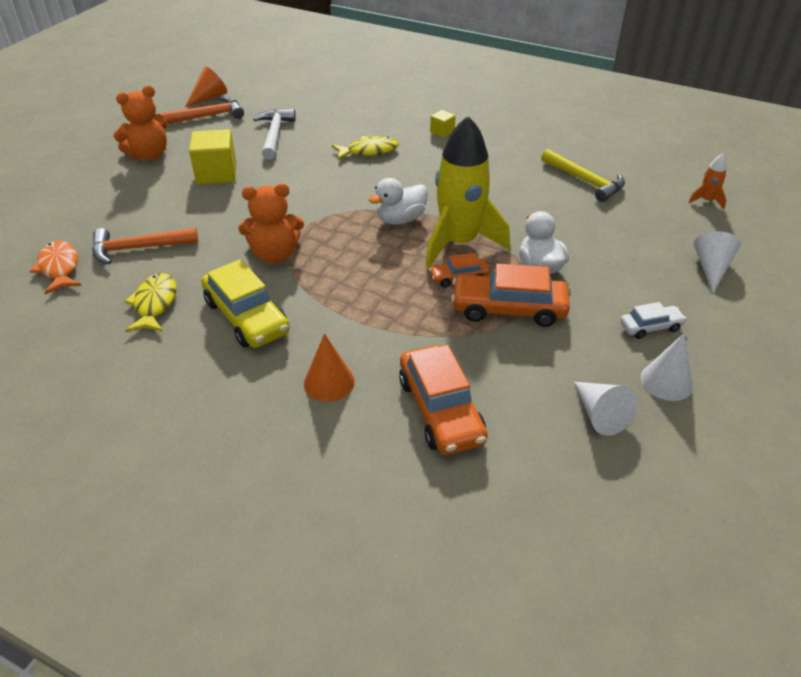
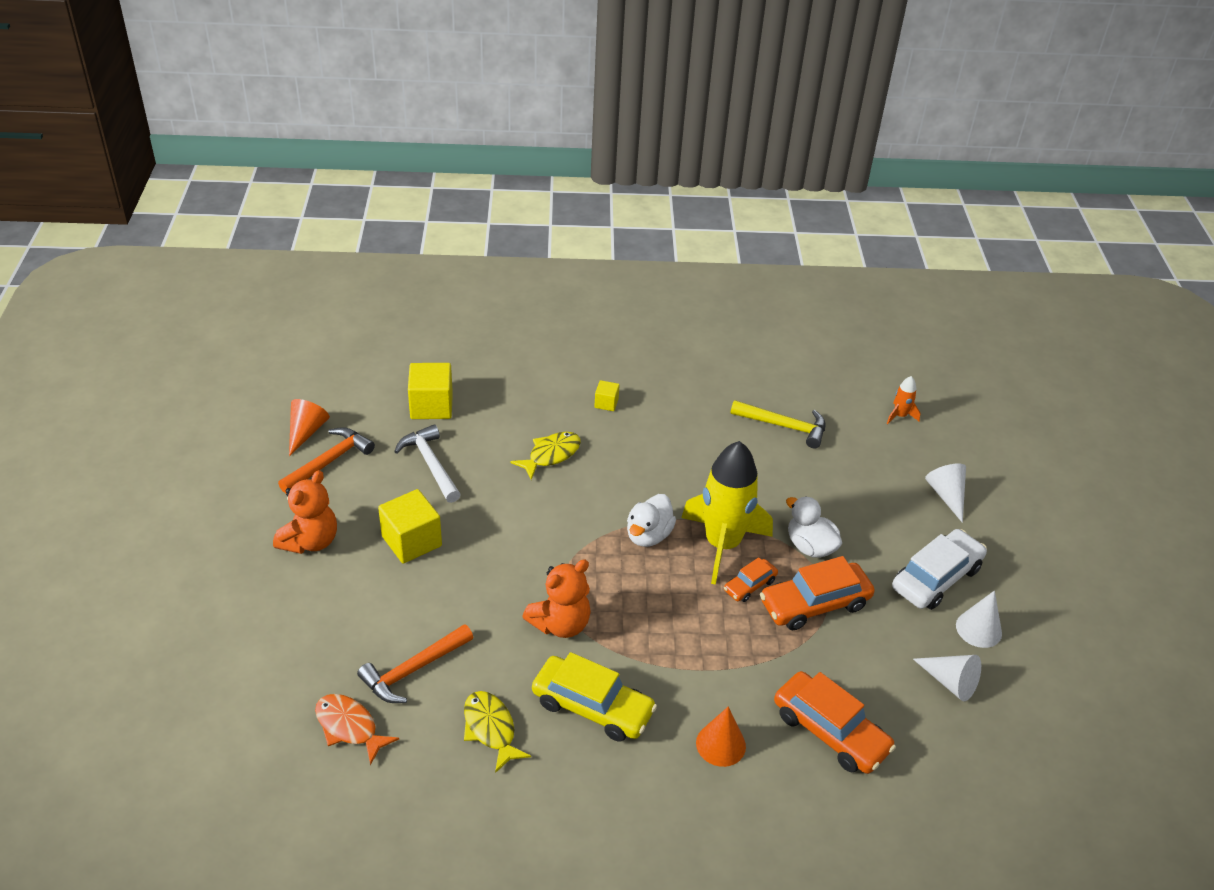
camera: 30 degrees left, 0 degrees up
white car [620,302,687,339] -> white car [892,529,987,610], size x1.87
none -> yellow cube [408,363,453,419]

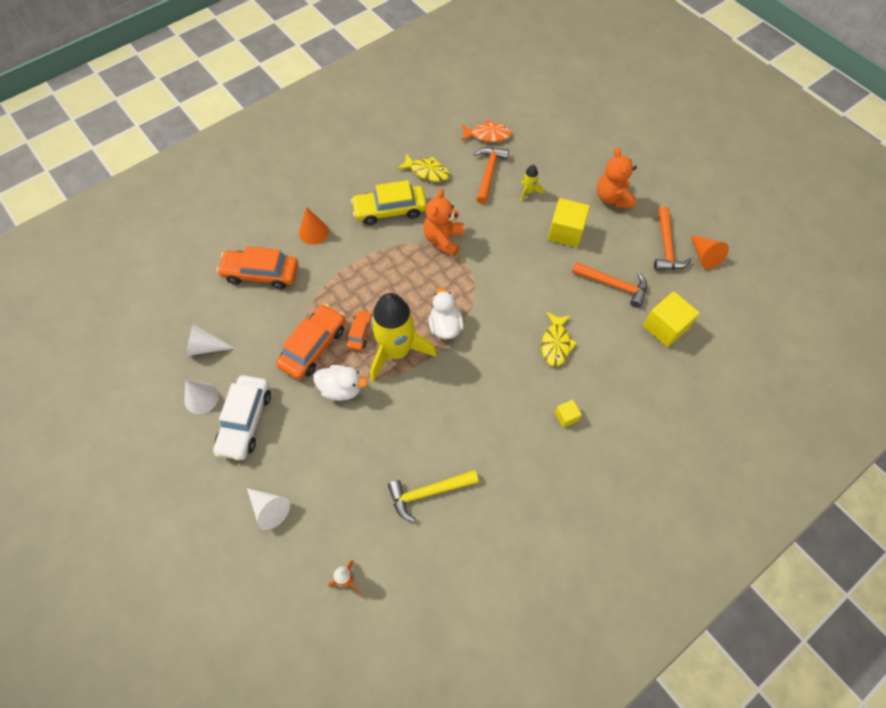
camera: 145 degrees right, 20 degrees up
white hammer [394,424,461,503] -> orange hammer [572,262,647,308]
none -> yellow rocket [520,165,543,201]

